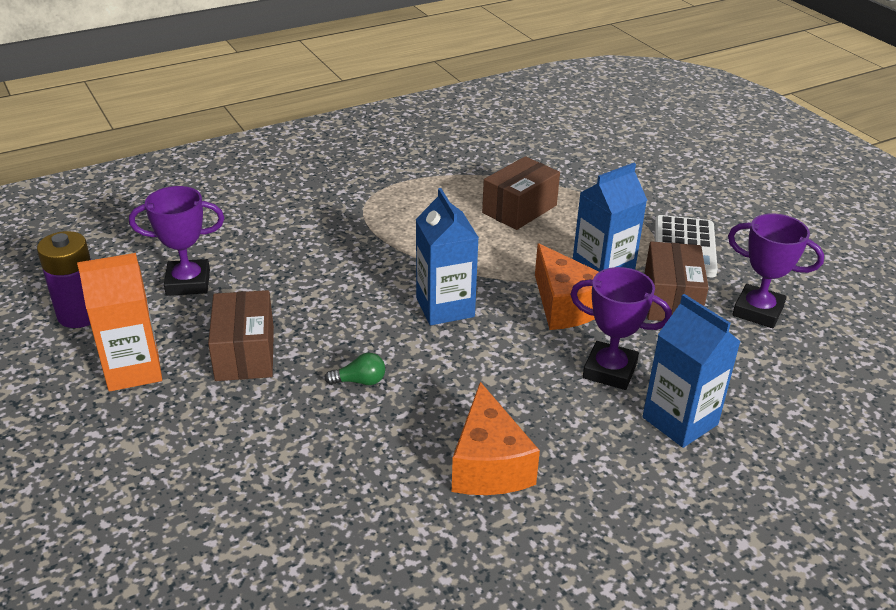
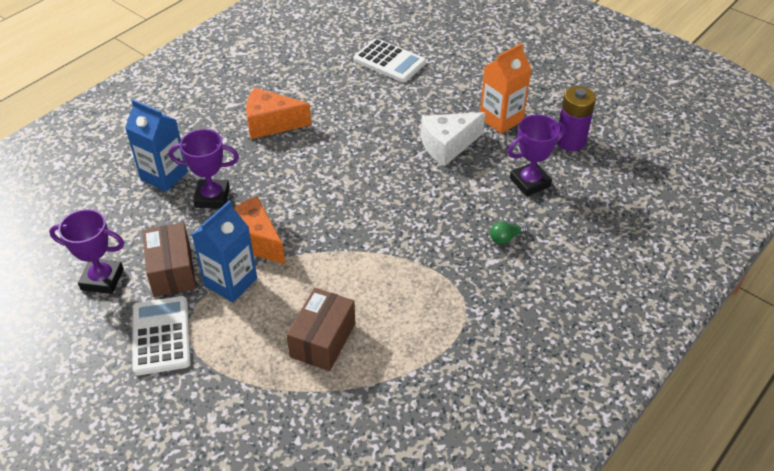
camera: 160 degrees right, 10 degrees up
brown box [208,290,274,381] -> white cheese [421,112,485,166]
green light bulb [325,353,385,385] -> green light bulb moved to [490,222,528,244]
blue carton [416,188,479,325] -> none
orange cheese [452,382,540,495] -> orange cheese turned 60 degrees counterclockwise [246,87,311,139]
none -> white calculator [353,38,426,82]

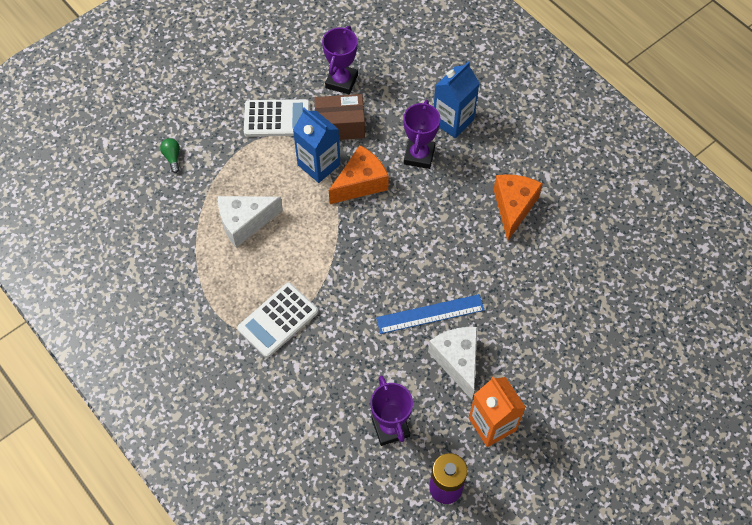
camera: 100 degrees right, 15 degrees up
brown box [286,288,355,371] -> white cheese [218,196,283,248]
white calculator [353,38,426,82] -> white calculator moved to [237,283,318,358]
green light bulb [490,222,528,244] -> green light bulb moved to [160,138,180,173]
none -> blue ruler [376,294,484,334]

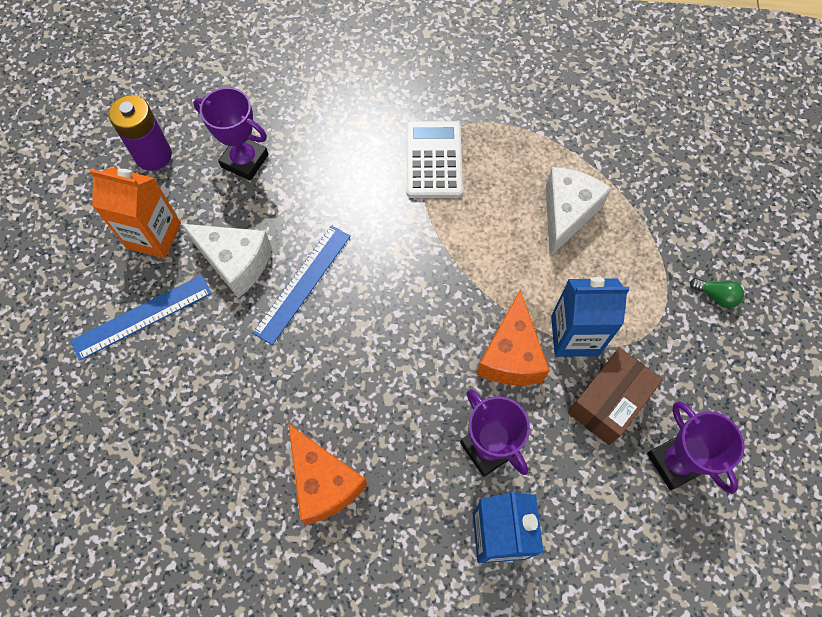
camera: 135 degrees right, 5 degrees up
green light bulb [160,138,180,173] -> green light bulb moved to [690,278,744,308]
white calculator [244,99,310,137] -> none
none -> blue ruler [70,275,212,361]

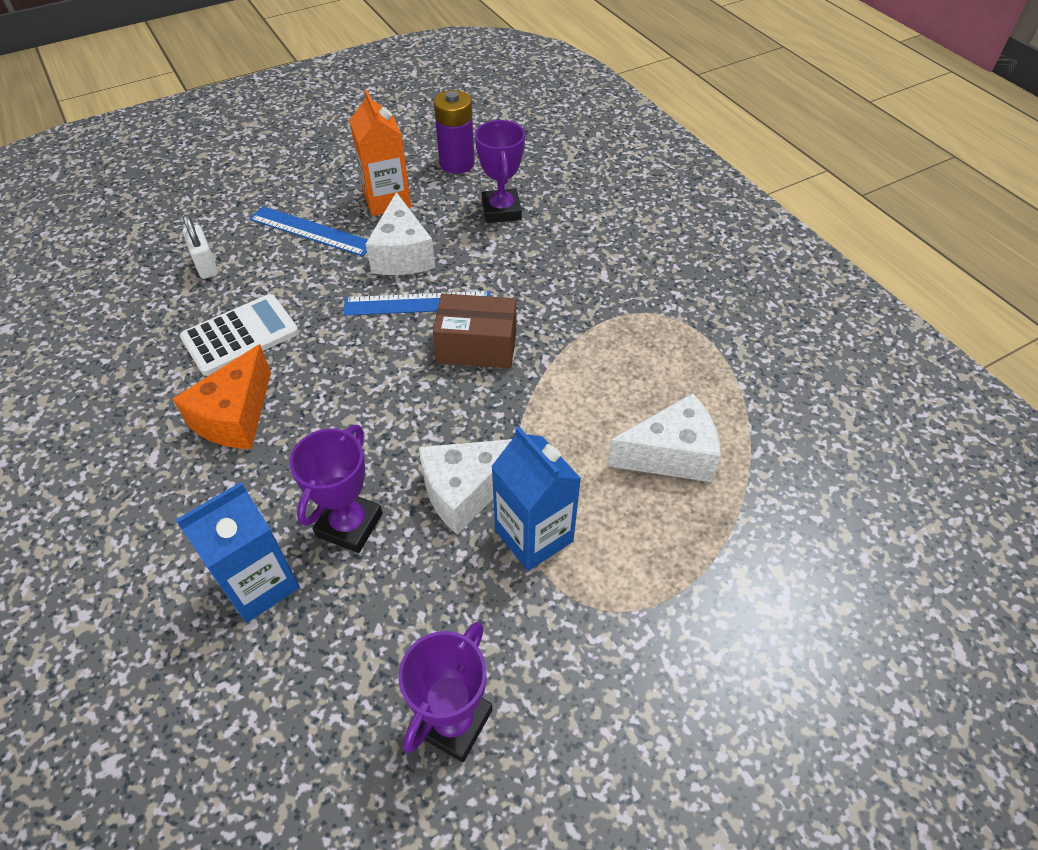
camera: 55 degrees right, 15 degrees down
white calculator [406,121,463,198] -> white calculator moved to [180,294,299,376]
orange cheese [477,290,550,385] -> white cheese [419,439,512,535]
brown box [568,347,663,445] -> brown box moved to [433,293,516,369]
green light bulb [690,278,744,308] -> none
none -> white padlock [183,215,218,279]

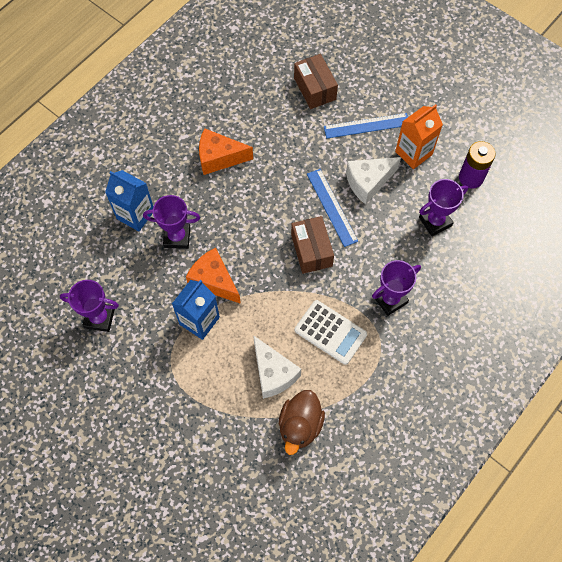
camera: 70 degrees right, 15 degrees up
white calculator [180,294,299,376] -> white calculator moved to [295,300,367,365]
white padlock [183,215,218,279] -> brown box [294,54,338,109]
blue ruler [250,206,368,256] -> blue ruler turned 75 degrees clockwise [324,113,408,139]
white cheese [419,439,512,535] -> orange cheese [186,248,241,304]
none -> brown duck [279,390,325,455]
none -> purple trophy [372,260,421,316]

